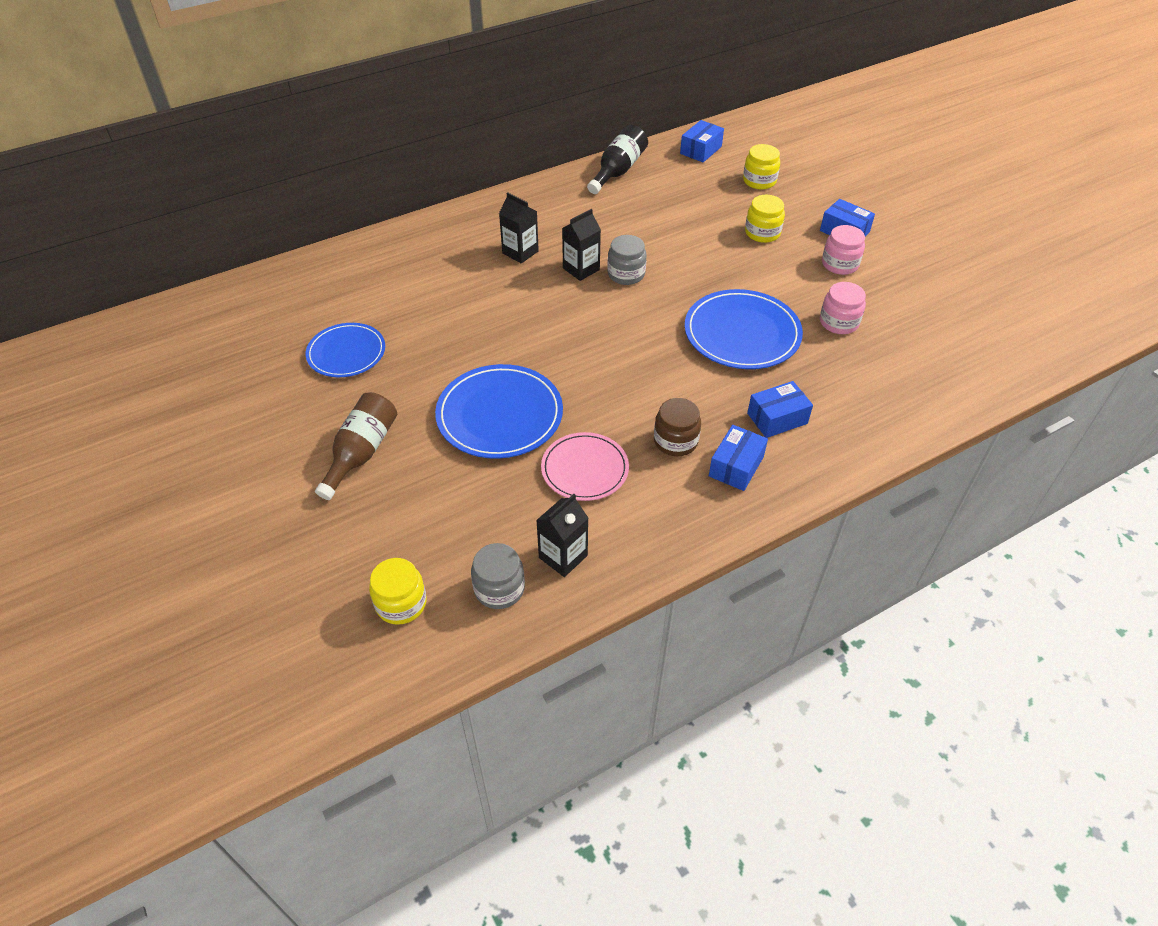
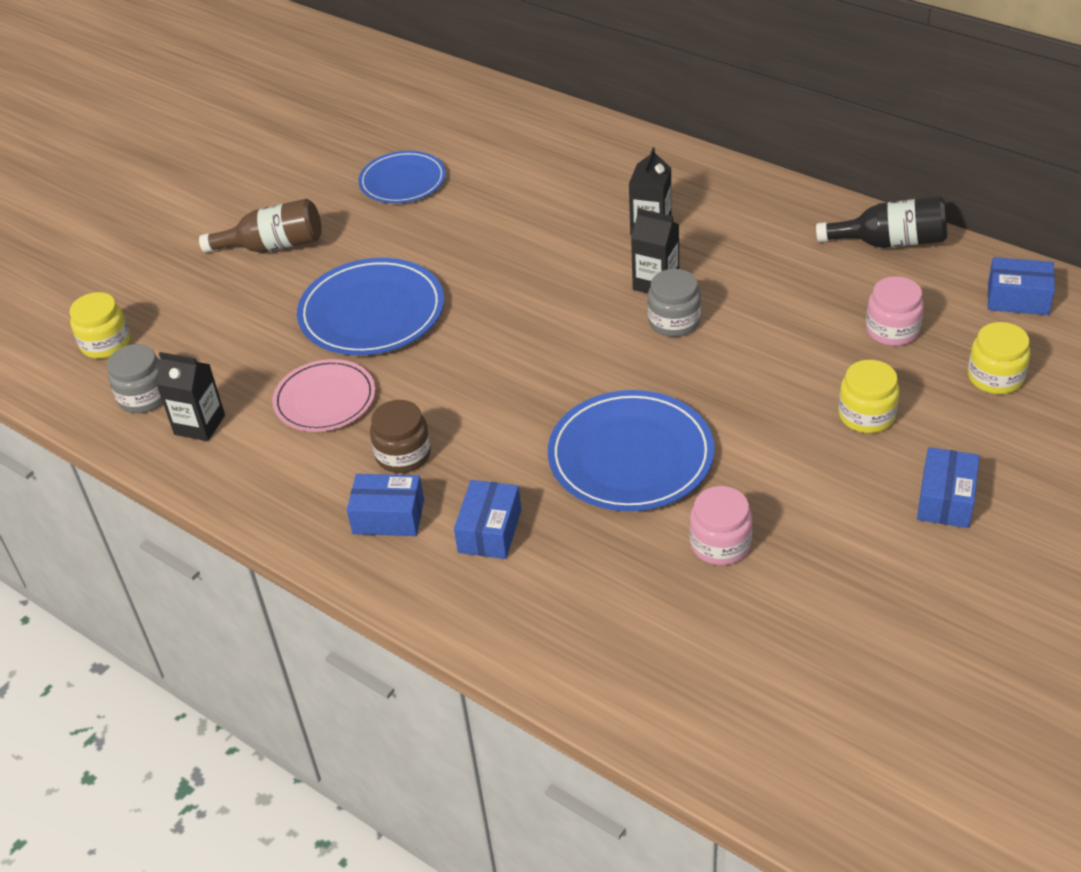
camera: 70 degrees right, 5 degrees down
blue box [747,381,813,438] -> blue box turned 60 degrees clockwise [454,480,521,559]
pink jar [822,225,865,275] -> pink jar moved to [866,276,924,346]

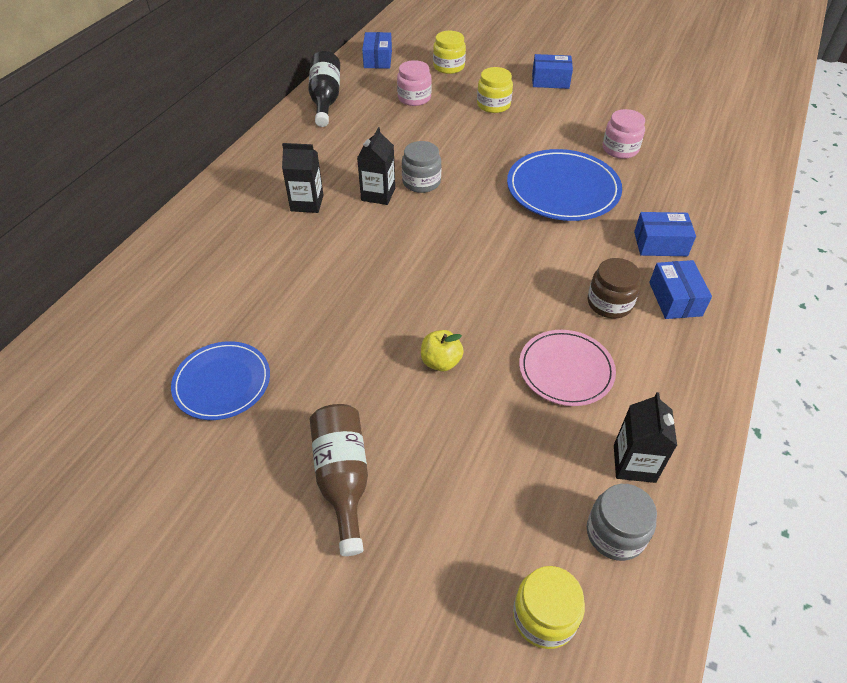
camera: 105 degrees left, 5 degrees up
blue plate [297,258,444,355] -> yellow apple [421,330,464,371]

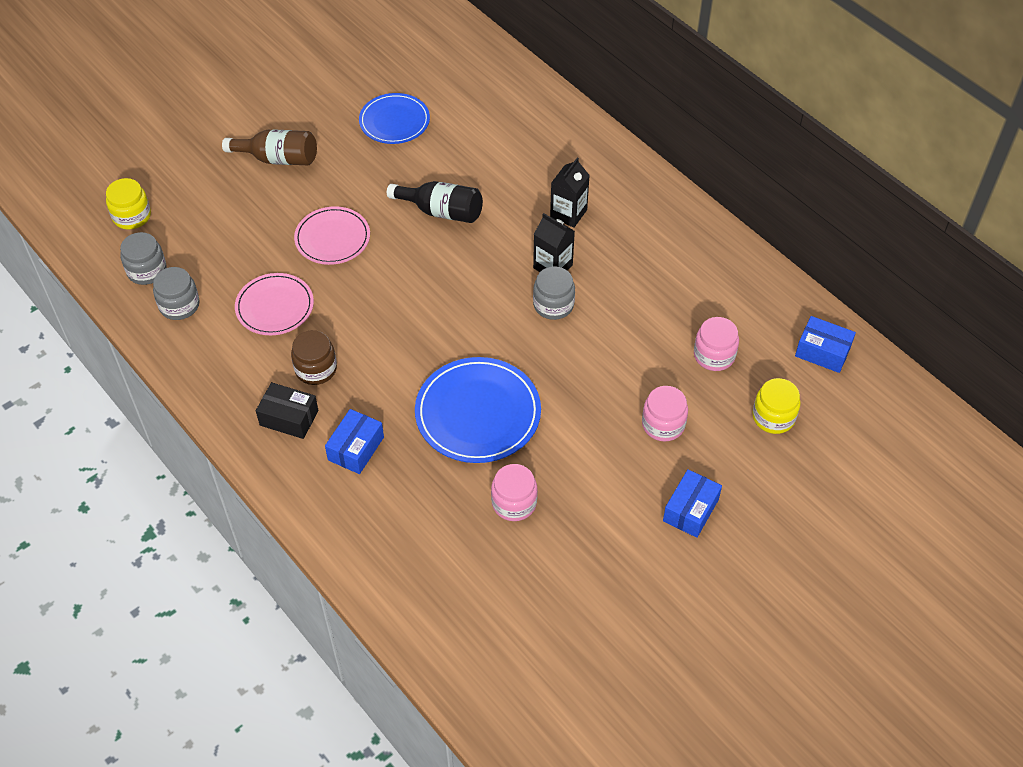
camera: 115 degrees right, 5 degrees up
black bottle [308,51,340,127] -> black bottle moved to [387,181,483,223]
yellow apple [421,330,464,371] -> pink plate [294,206,370,265]
yellow jar [477,67,513,113] -> pink jar [642,386,688,442]
black carton [614,392,677,483] -> grey jar [153,267,200,320]
blue box [649,260,712,319] -> black box [256,382,318,439]

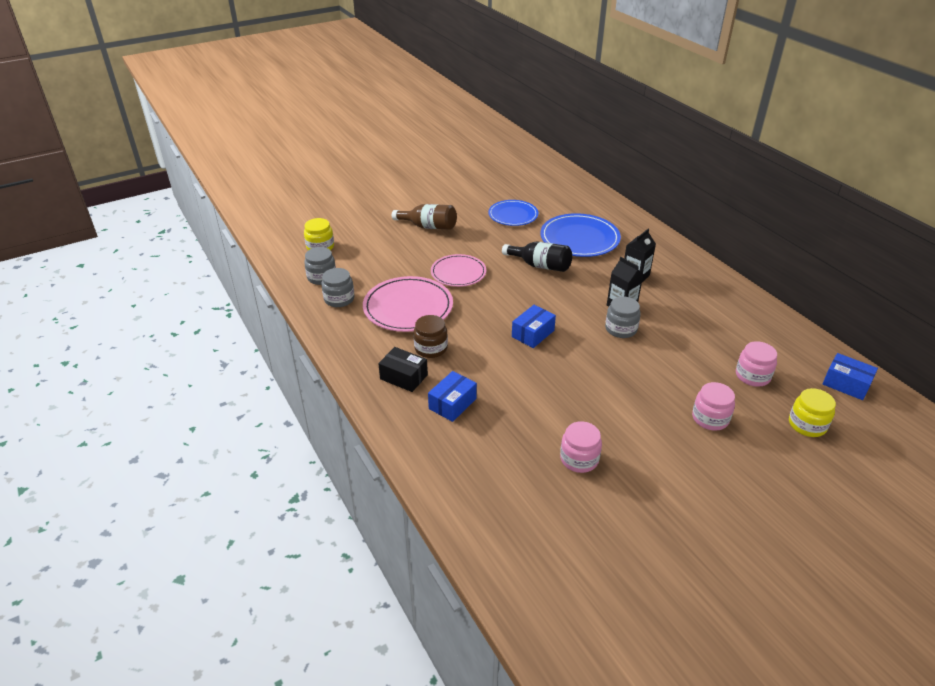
camera: 10 degrees right, 15 degrees down
pink plate [235,273,314,335] -> pink plate [363,276,453,332], size x1.52
blue plate [415,357,541,463] -> blue plate moved to [540,213,621,257]
blue box [663,469,722,538] -> blue box moved to [512,305,556,348]

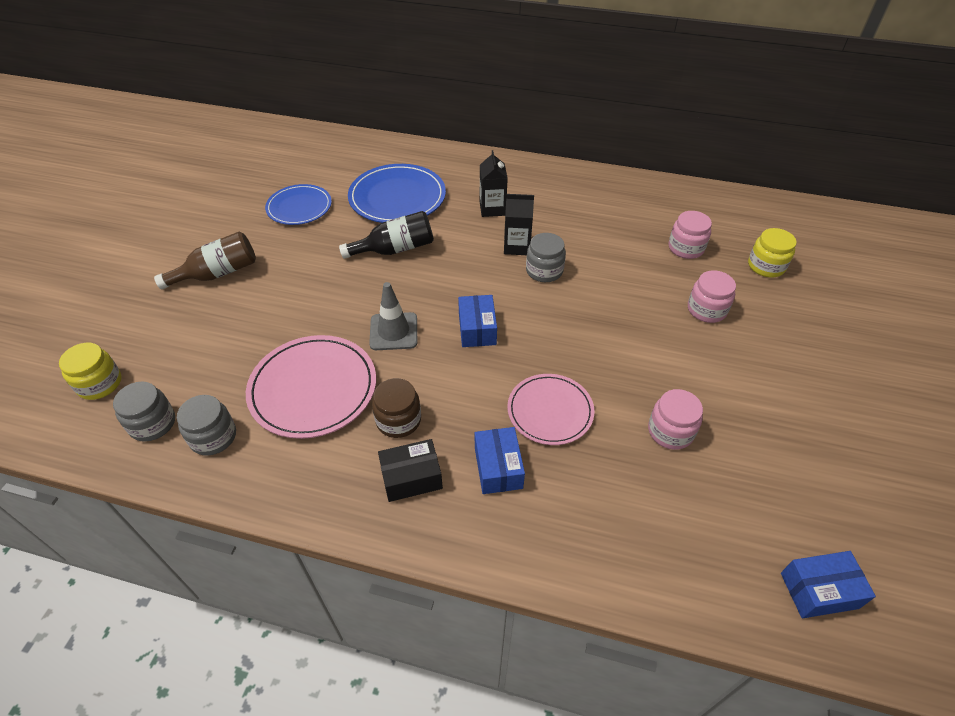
camera: 45 degrees left, 10 degrees up
pink plate [431,254,486,287] -> pink plate moved to [507,374,594,445]
blue box [823,353,878,400] -> blue box moved to [781,551,876,619]
none -> grey traffic cone [369,282,417,350]

